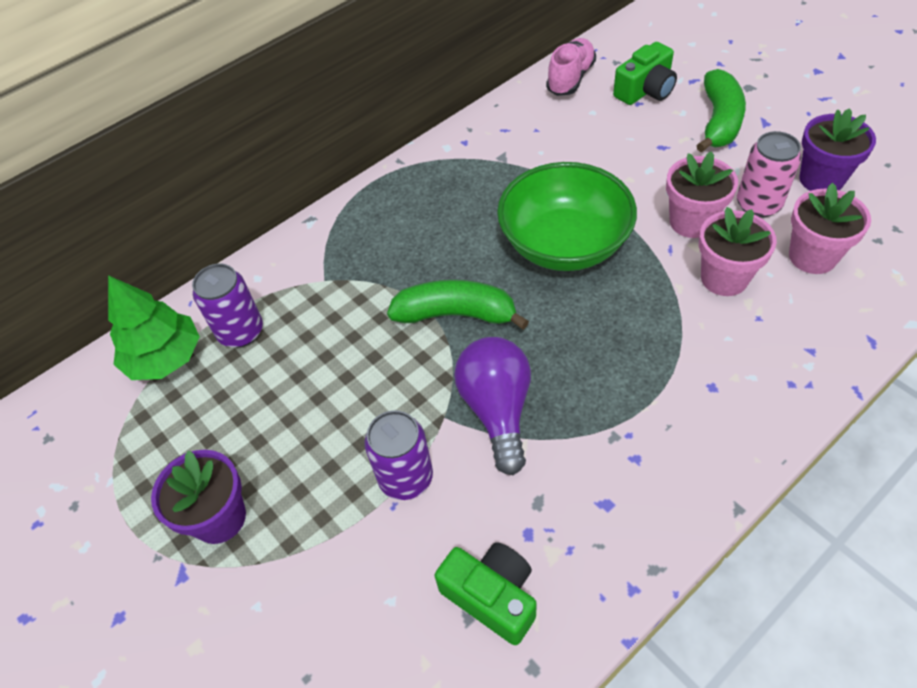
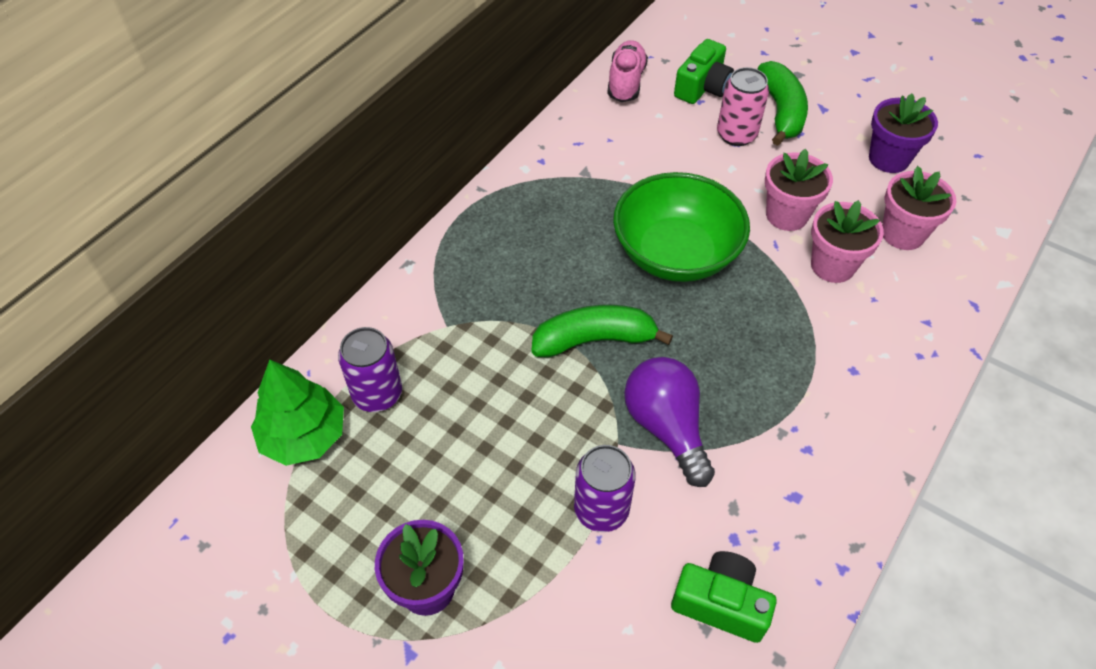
camera: 20 degrees left, 0 degrees up
pink can [737,131,801,218] -> pink can moved to [717,67,769,146]

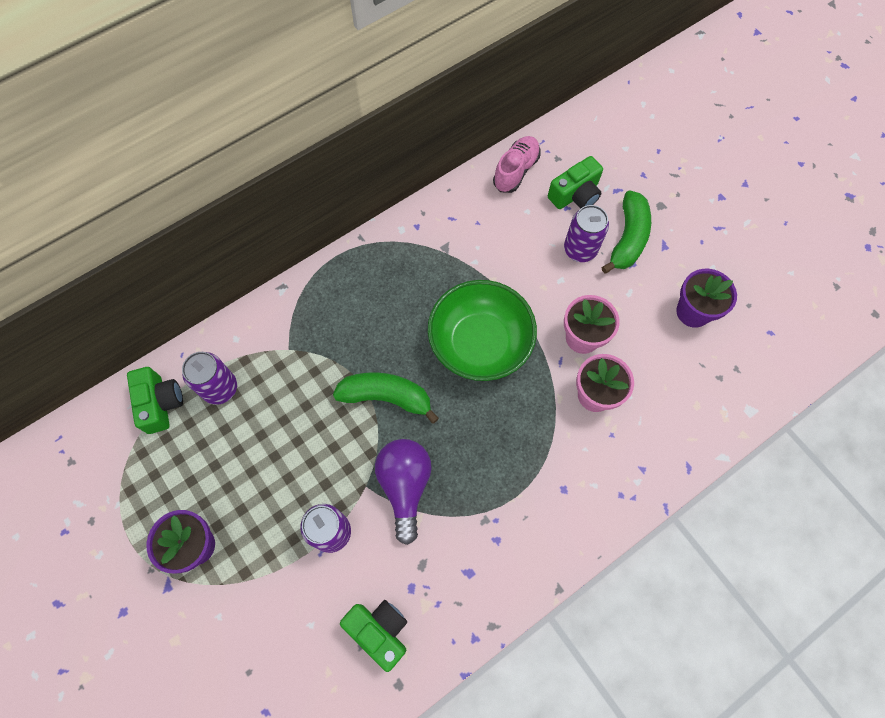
camera: 20 degrees right, 15 degrees up
green tree [251,360,344,466] -> green camera [127,367,183,434]
pink can [717,67,769,146] -> purple can [564,205,609,262]
pink flower pot [882,166,956,250] -> none

